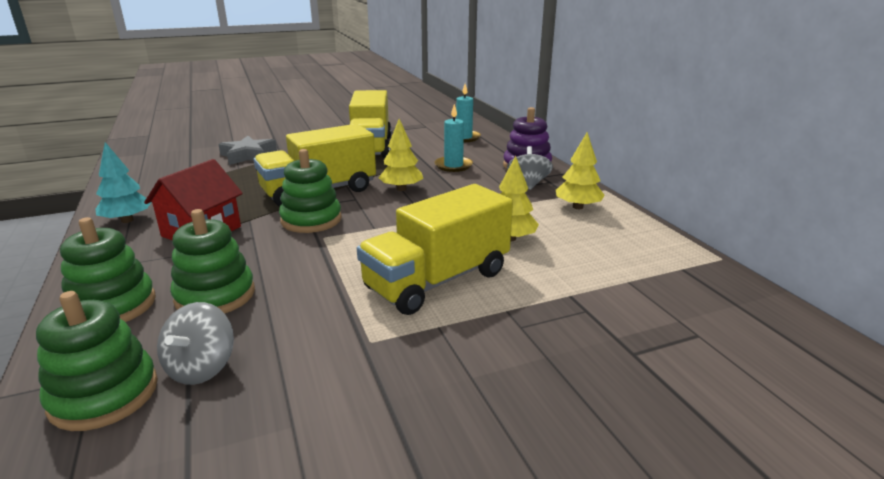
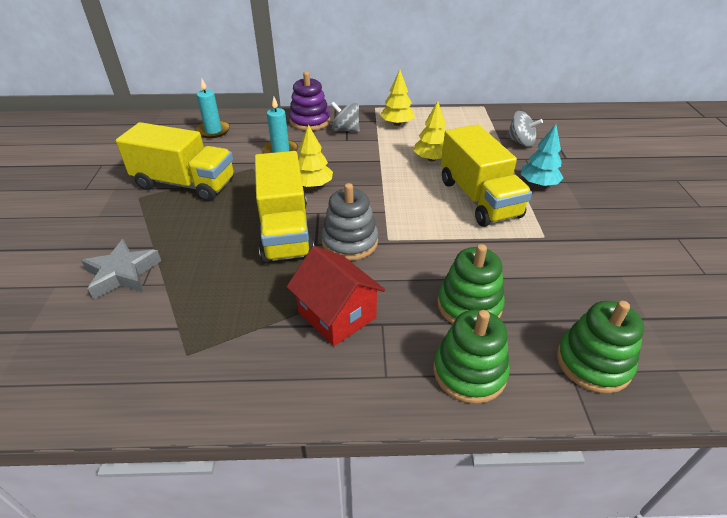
camera: 70 degrees left, 15 degrees up
turquoise tree [96,142,151,223] -> turquoise tree moved to [521,124,563,187]
grey spinning top [157,302,234,385] -> grey spinning top moved to [506,111,543,147]
green stacking toy [279,149,342,233] -> grey stacking toy [322,183,378,261]

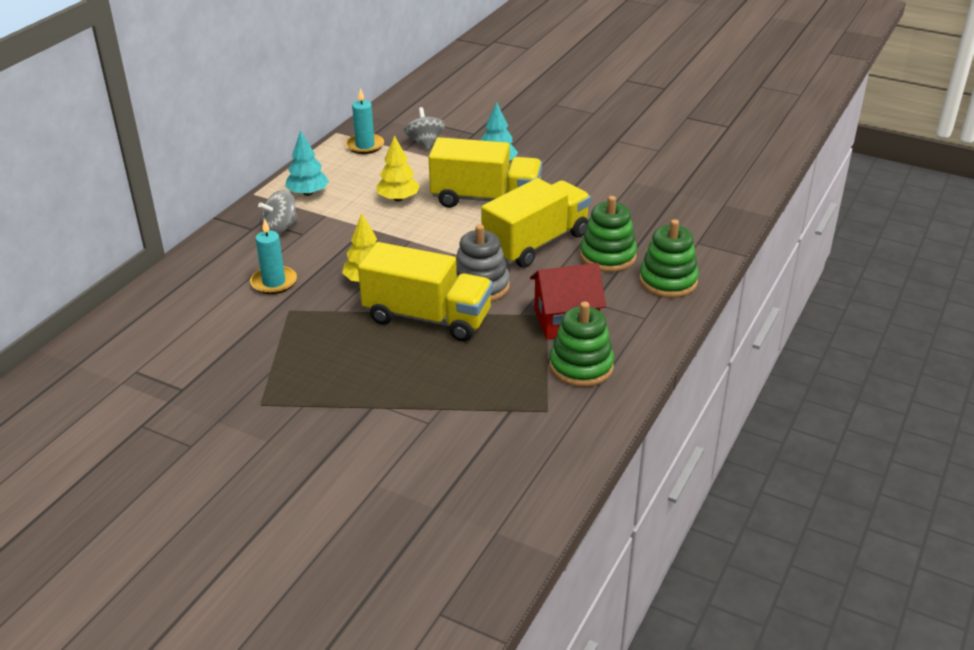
camera: 60 degrees left, 5 degrees down
grey star [81,239,161,299] -> none
yellow truck [116,122,234,201] -> yellow truck moved to [481,178,591,268]
turquoise candle [196,79,230,138] -> turquoise candle moved to [346,88,384,154]
purple stacking toy [289,72,330,131] -> none
yellow tree [380,70,415,126] -> turquoise tree [285,130,329,196]
grey spinning top [506,111,543,147] -> grey spinning top turned 75 degrees counterclockwise [404,107,445,149]
green stacking toy [557,301,644,393] -> green stacking toy moved to [549,302,614,387]

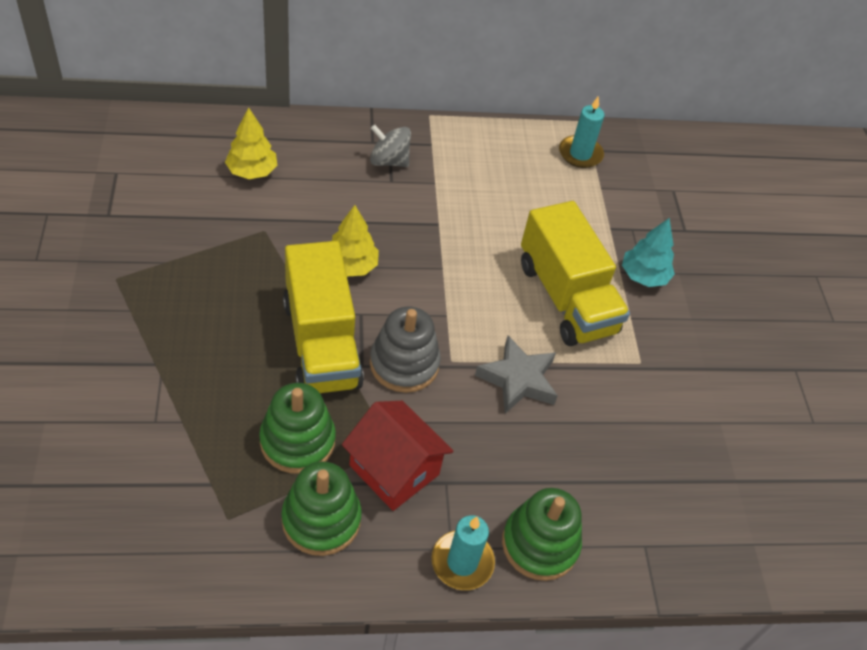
camera: 50 degrees right, 15 degrees up
turquoise candle [250,218,297,294] -> turquoise candle moved to [432,515,495,590]
turquoise tree [285,130,329,196] -> none
yellow tree [376,136,420,201] -> yellow tree moved to [225,107,278,179]
grey spinning top [404,107,445,149] -> none
yellow truck [481,178,591,268] -> grey star [475,336,558,414]
green stacking toy [580,196,637,272] -> green stacking toy moved to [259,383,336,474]

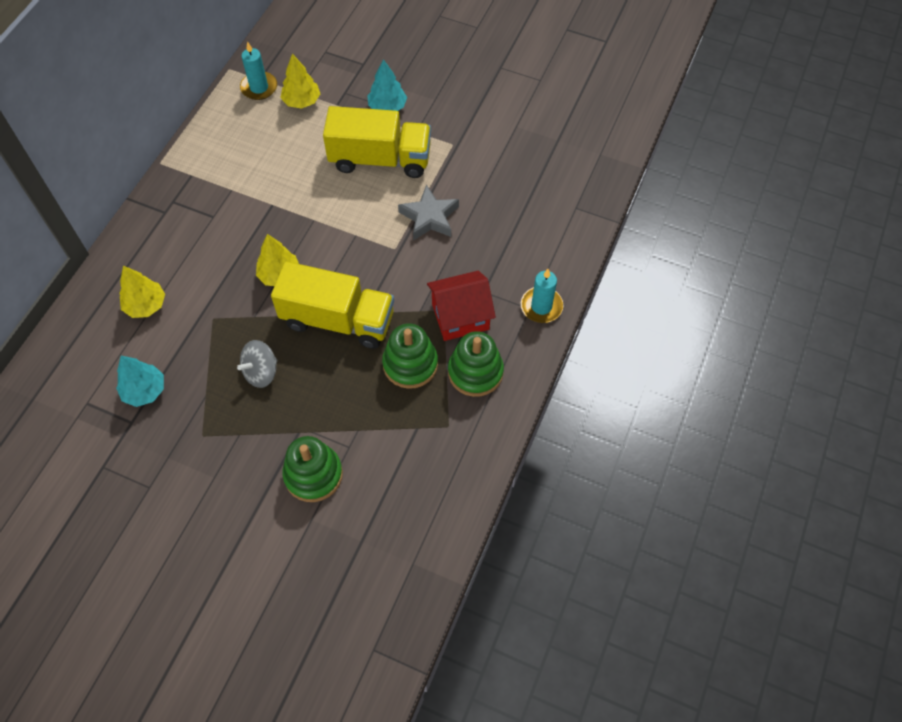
camera: 55 degrees left, 10 degrees up
grey spinning top [370,125,411,167] -> grey spinning top moved to [237,340,277,388]
grey stacking toy [370,307,441,393] -> none
green stacking toy [502,488,582,581] -> green stacking toy moved to [282,436,343,502]
none -> turquoise tree [116,356,164,407]
none -> yellow tree [281,53,320,109]

